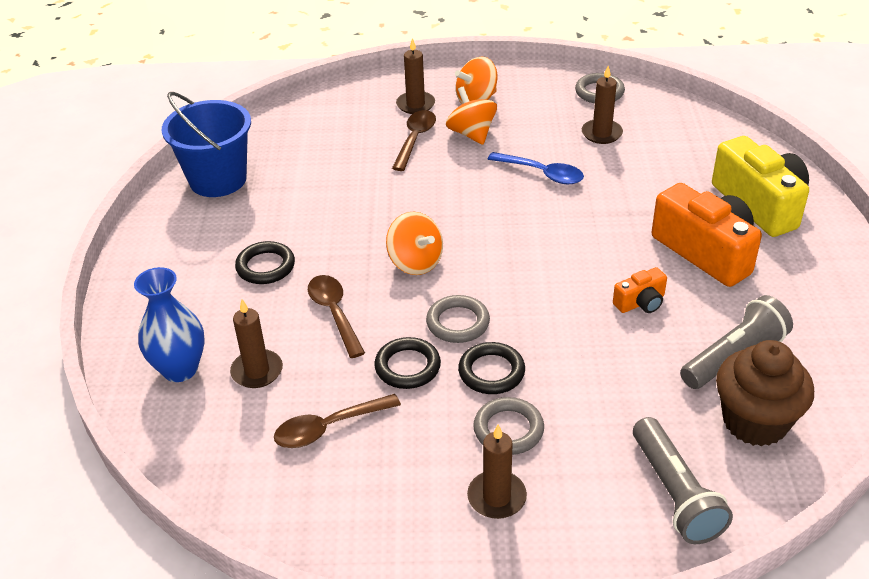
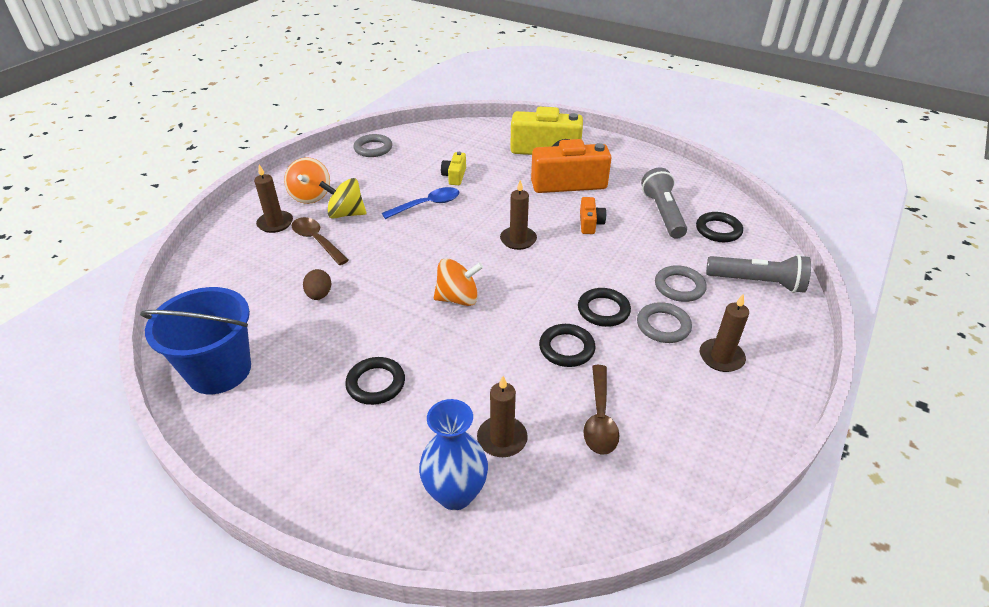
camera: 60 degrees left, 0 degrees up
brown spoon [308,275,365,358] -> none
grey ring [426,295,490,343] -> grey ring moved to [655,265,707,302]
orange spinning top [446,87,497,145] -> yellow spinning top [319,178,366,219]
brown candle [582,66,623,144] -> brown candle moved to [500,180,537,250]
brown cupcake [716,340,814,447] -> black ring [696,212,743,242]
none -> brown egg [303,269,331,300]
none -> yellow camera [441,152,466,185]

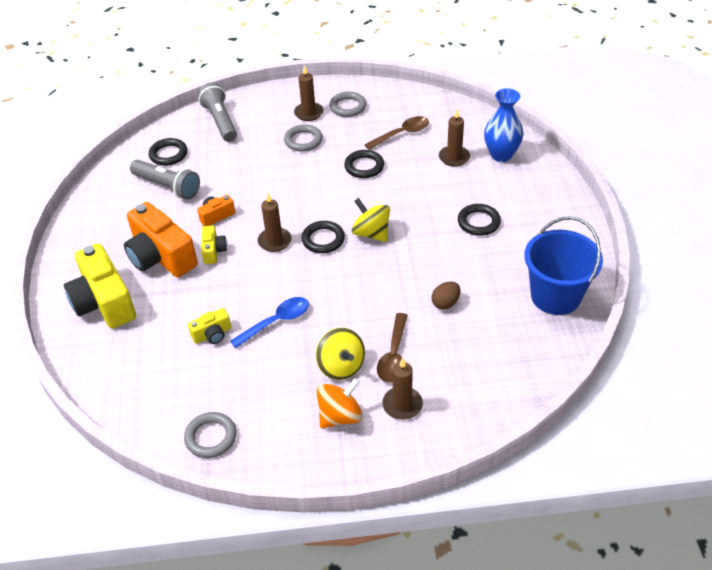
camera: 125 degrees left, 5 degrees up
blue spoon [382,187,459,219] -> blue spoon turned 120 degrees clockwise [230,297,309,348]
orange spinning top [434,258,483,306] -> yellow spinning top [352,198,390,242]
black ring [578,288,631,327] -> black ring moved to [302,221,345,253]
grey flashlight [641,168,687,239] -> grey flashlight turned 105 degrees counterclockwise [130,160,200,200]
grey ring [655,265,707,302] -> grey ring moved to [329,92,366,117]
none -> yellow camera [201,225,227,264]

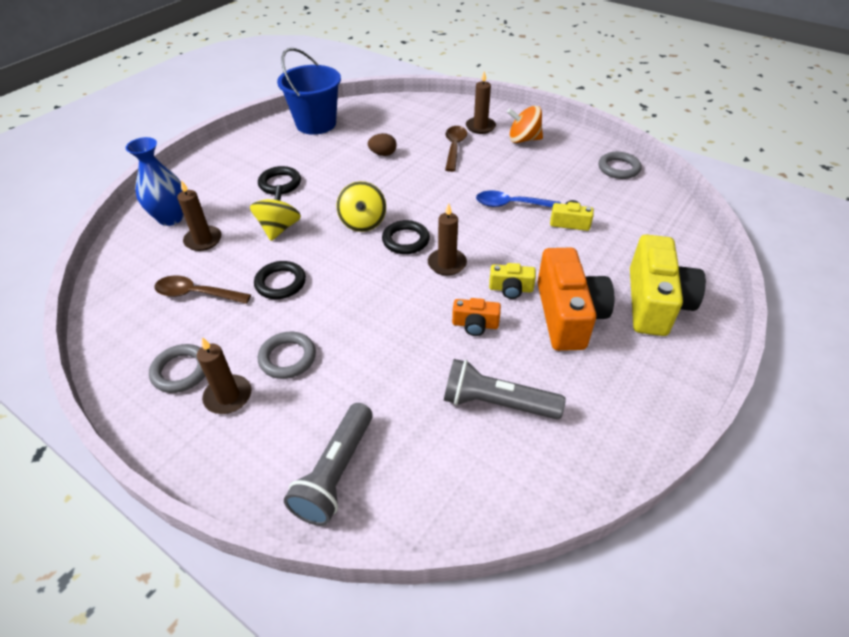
camera: 140 degrees left, 0 degrees up
grey flashlight [130,160,200,200] -> grey flashlight turned 60 degrees counterclockwise [444,359,566,419]
black ring [149,138,187,166] -> none
yellow camera [201,225,227,264] -> yellow camera turned 120 degrees counterclockwise [489,263,536,299]
yellow spinning top [316,328,365,380] -> yellow spinning top moved to [250,185,301,241]
brown spoon [377,313,408,383] -> brown spoon turned 45 degrees counterclockwise [445,126,467,172]

